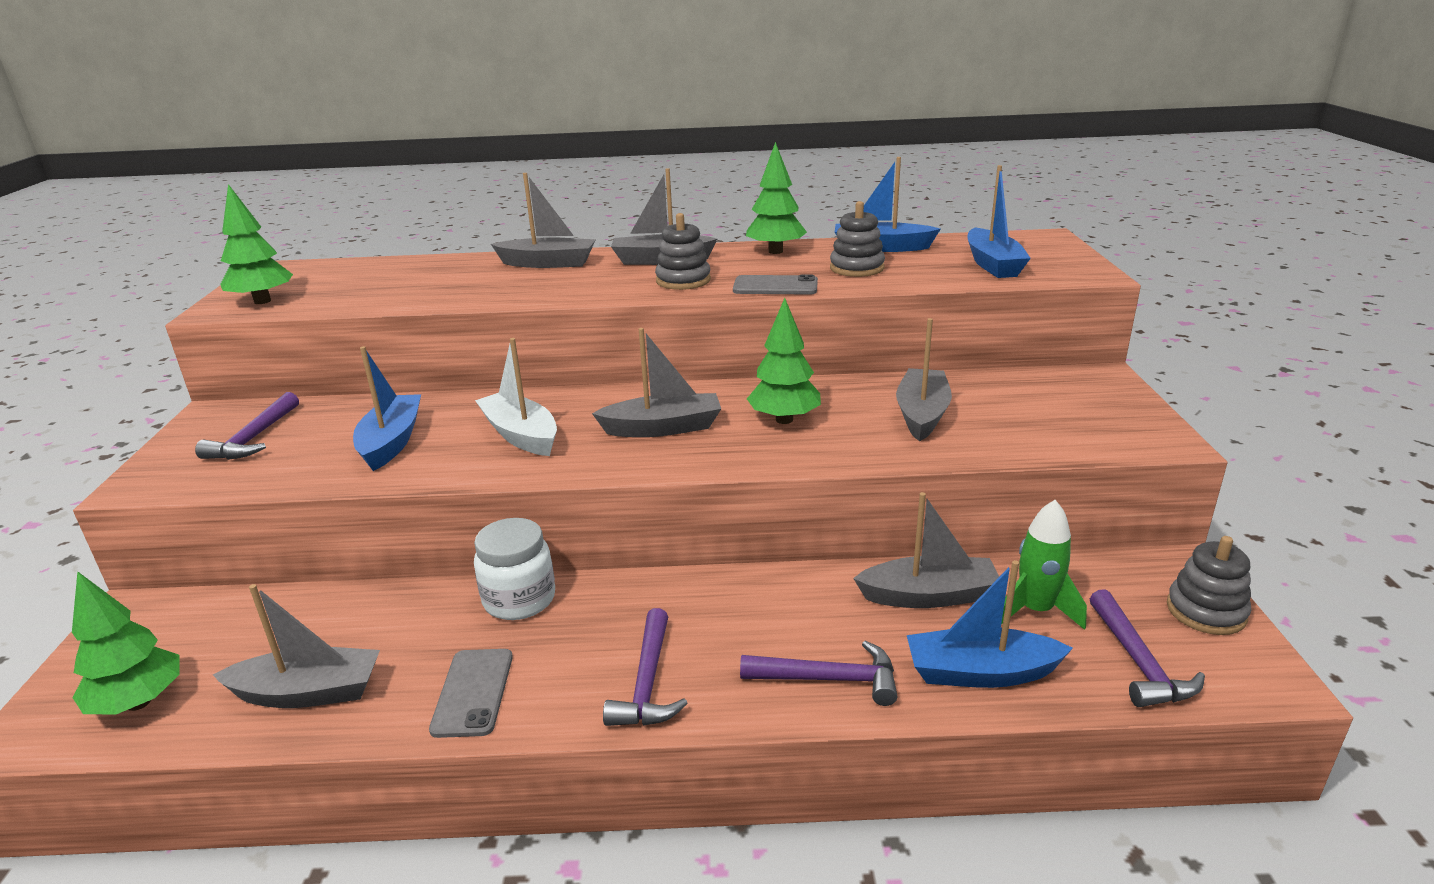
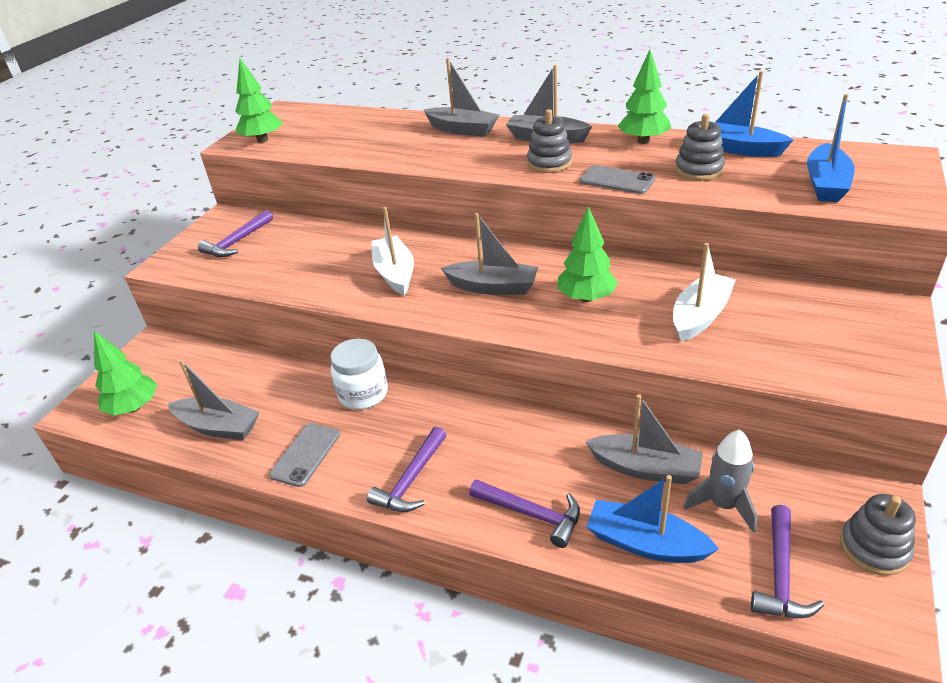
camera: 25 degrees right, 10 degrees up
blue boat [353,346,421,471] -> none
grey boat [896,318,952,441] -> white boat [673,243,736,342]
green rocket [1001,500,1087,630] -> grey rocket [683,430,758,533]

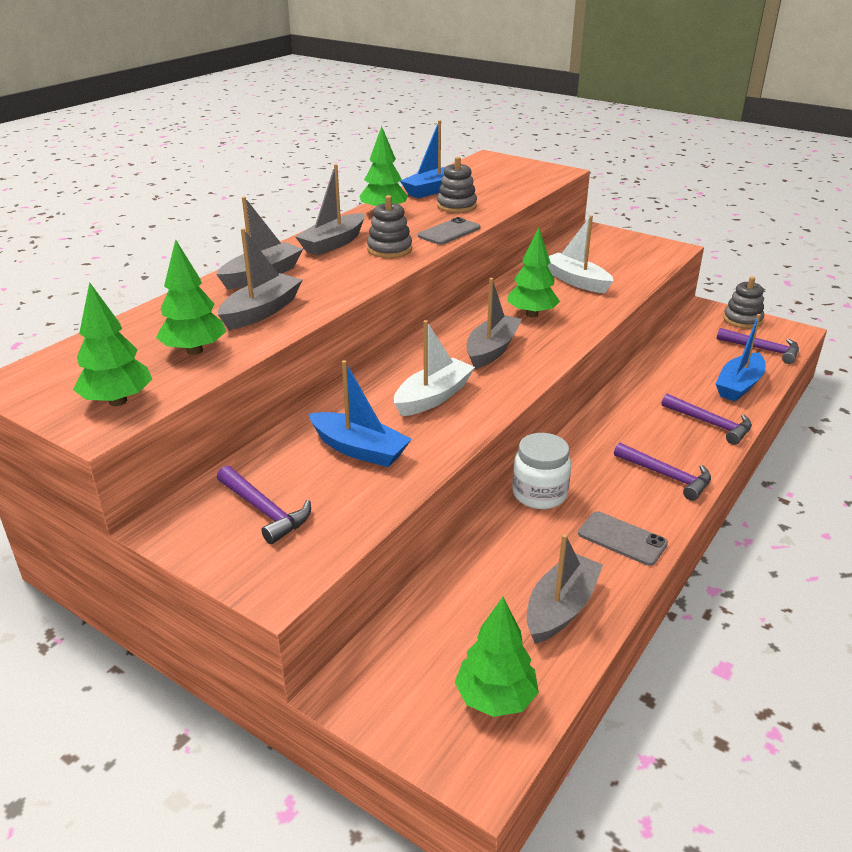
camera: 80 degrees left, 5 degrees down
white boat [372,207,414,295] -> white boat turned 135 degrees clockwise [394,320,475,416]
purple hammer [469,479,580,548] -> purple hammer turned 90 degrees clockwise [662,394,752,445]
grey boat [585,394,703,485] -> grey boat moved to [218,228,302,330]
grey rocket [683,430,758,533] -> none
blue boat [807,94,855,202] -> blue boat moved to [309,360,412,467]
none -> green tree [156,239,226,355]

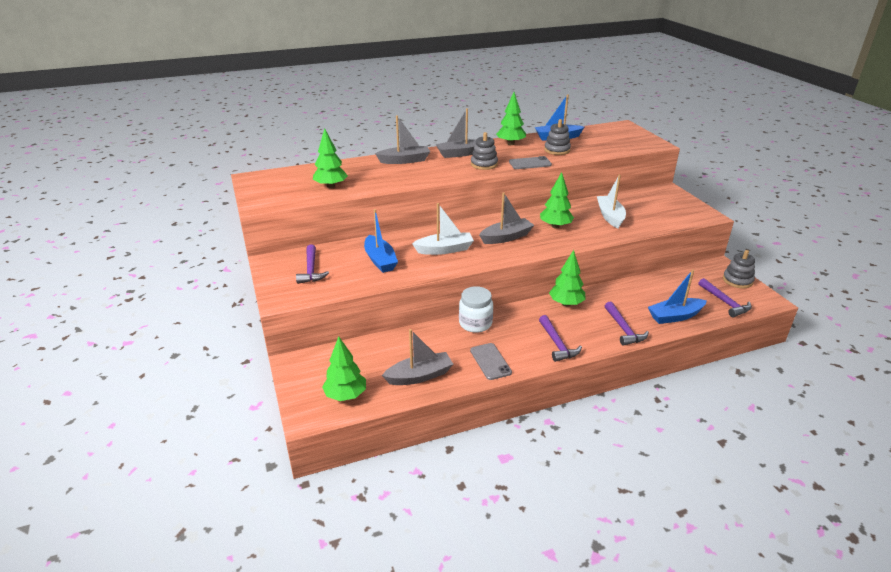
camera: 35 degrees right, 0 degrees up
green tree [73,282,152,406] -> green tree moved to [549,250,586,306]
grey boat [218,228,302,330] -> none

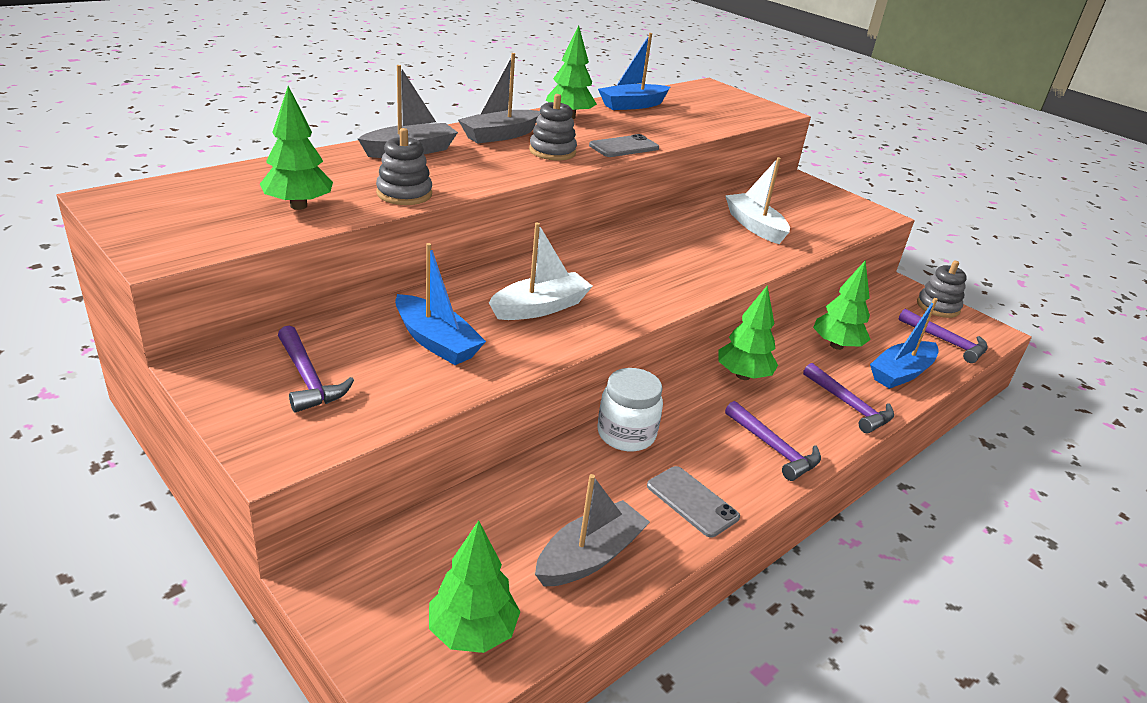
camera: 25 degrees left, 0 degrees up
grey boat [479,192,534,244] -> none
green tree [540,172,574,229] -> green tree moved to [813,260,871,350]
grey stacking toy [544,119,571,155] -> grey stacking toy moved to [376,128,432,205]

